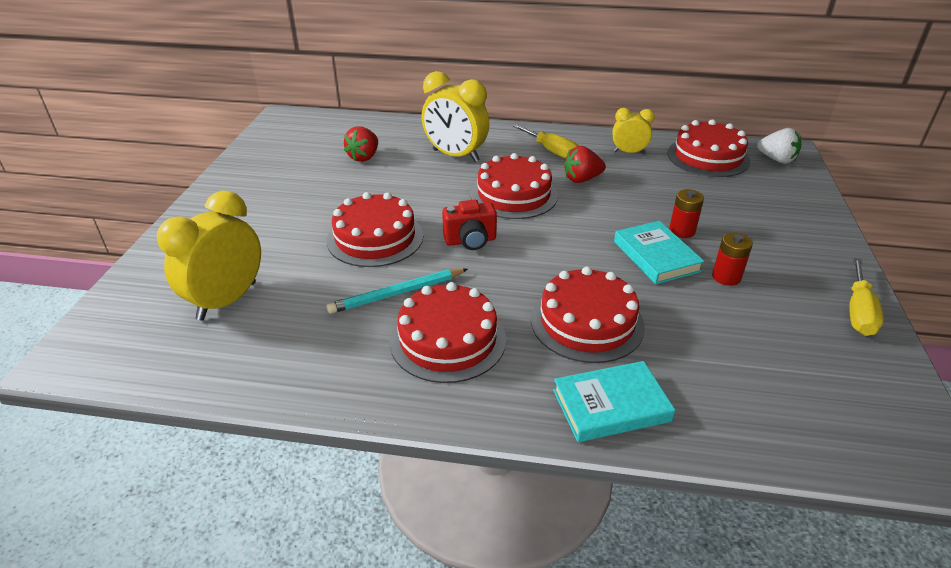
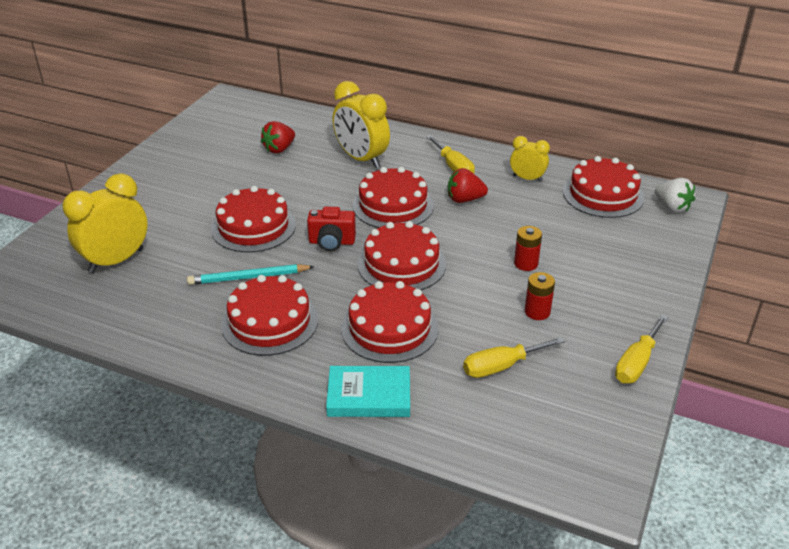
camera: 15 degrees right, 0 degrees up
turquoise book [614,221,705,284] -> none
none -> red cake [357,221,446,290]
none -> yellow screwdriver [463,337,565,378]

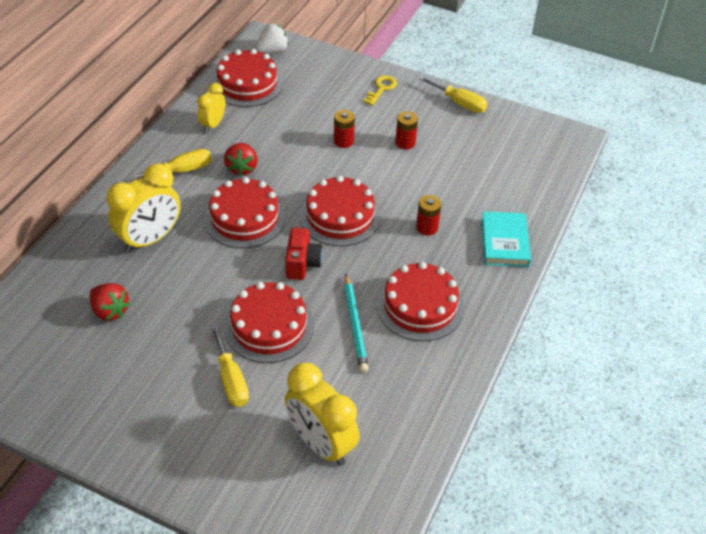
camera: 90 degrees left, 10 degrees up
red cake [341,281,439,363] -> red battery [416,195,441,236]
yellow screwdriver [463,337,565,378] -> yellow screwdriver moved to [210,324,249,407]
none -> yellow key [363,75,397,106]

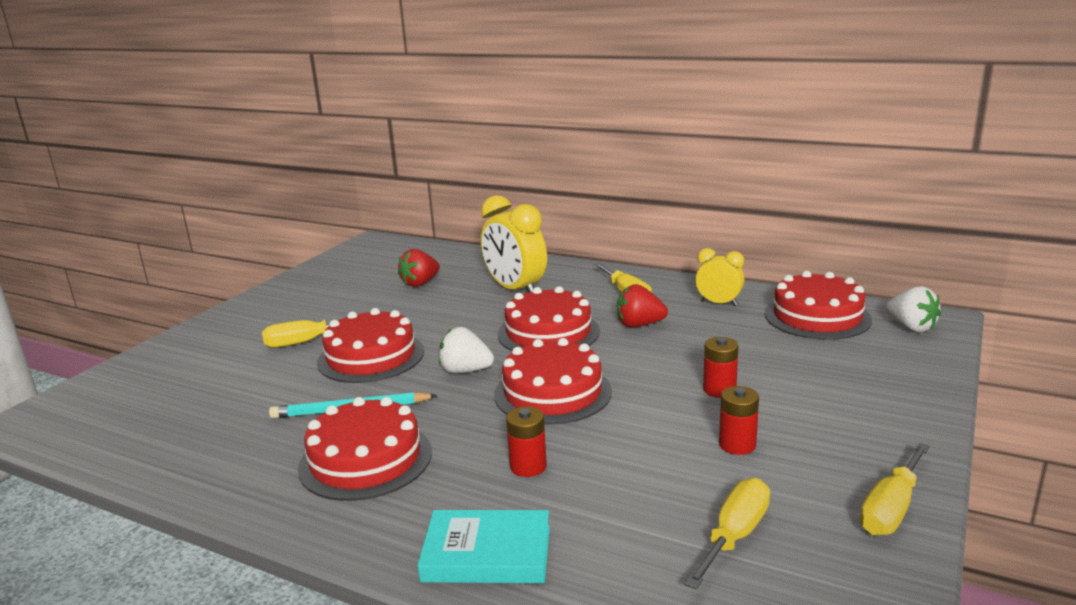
camera: 95 degrees right, 25 degrees down
red camera [285,228,323,280] -> white strawberry [439,327,494,374]
yellow clock [285,363,360,466] -> none
yellow key [363,75,397,106] -> none
none -> yellow screwdriver [685,478,770,589]

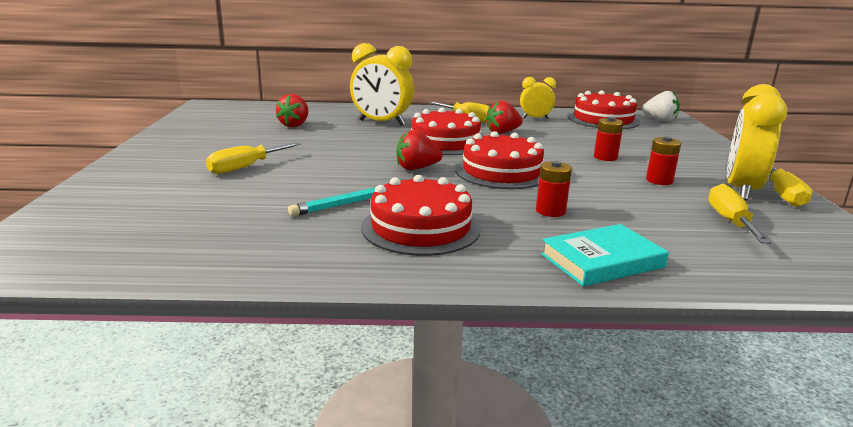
camera: 30 degrees left, 0 degrees up
red cake [317,308,424,383] -> none
white strawberry [439,327,494,374] -> red strawberry [397,130,443,170]
none -> yellow clock [727,84,787,200]

